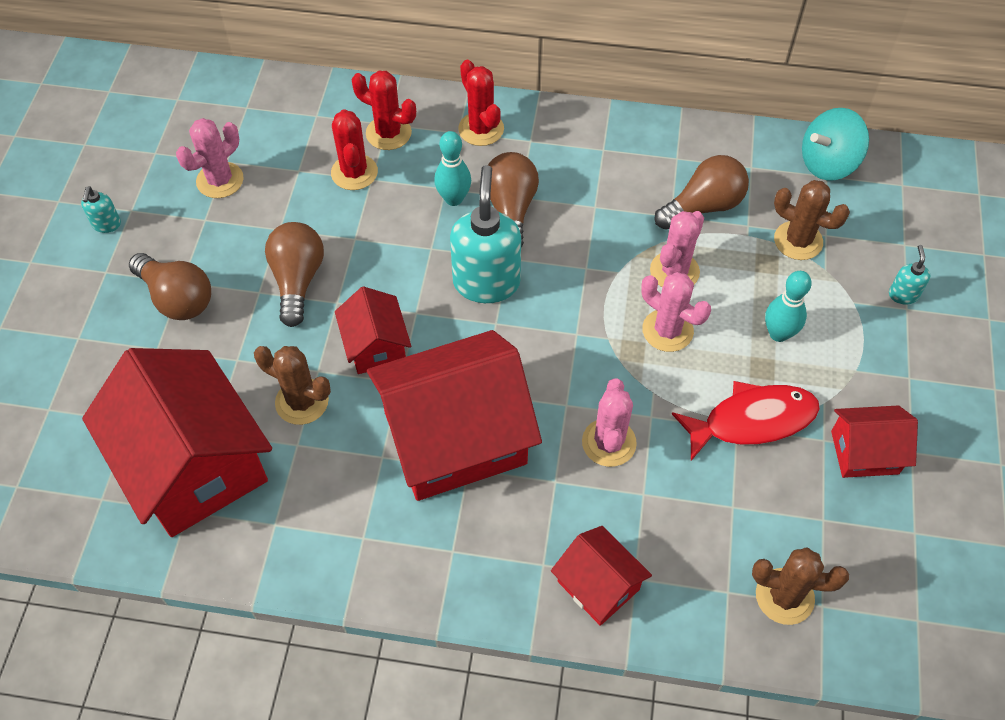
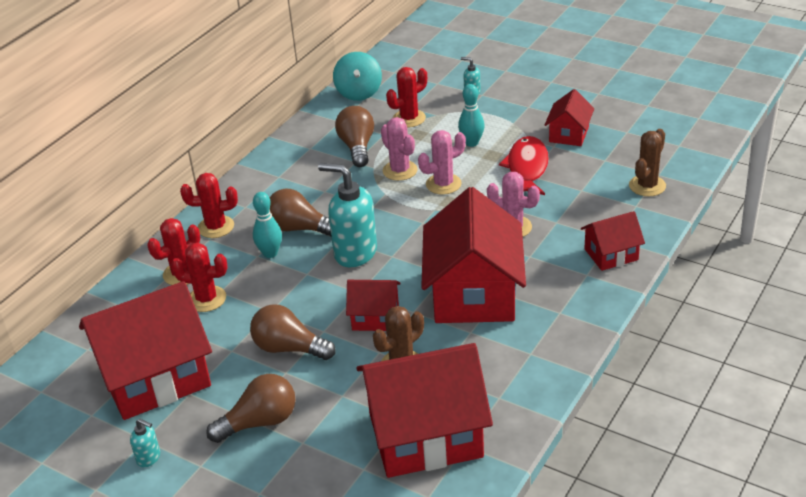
camera: 65 degrees left, 20 degrees down
pink cactus [176,118,244,198] -> red house [79,281,212,420]
brown cactus [774,180,850,260] -> red cactus [386,67,427,127]

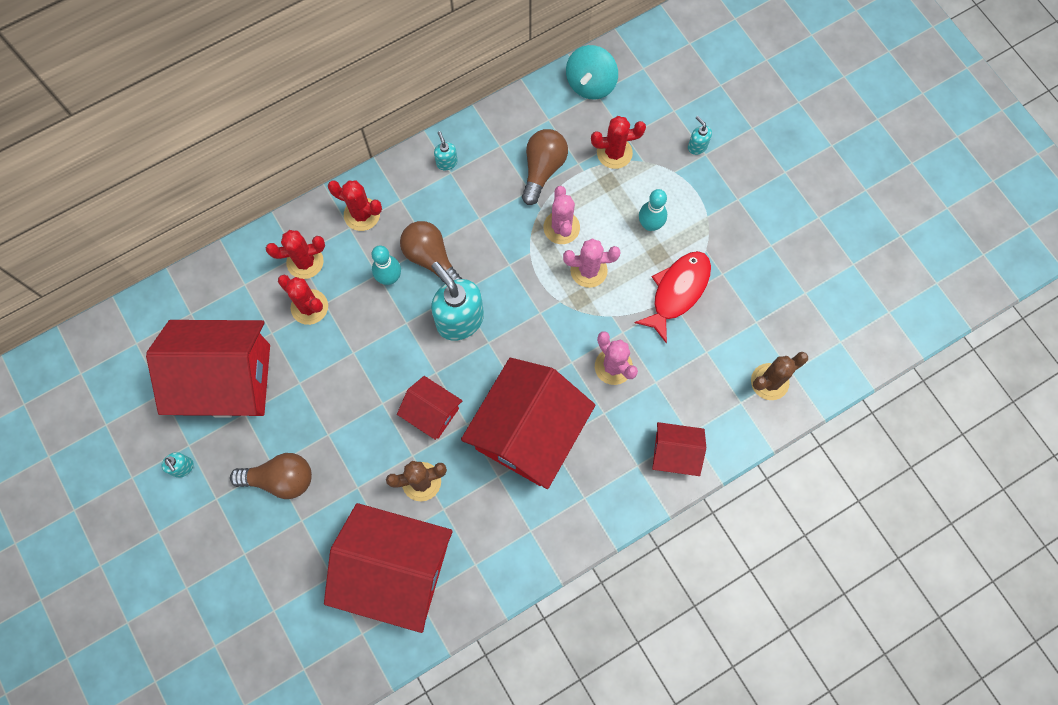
camera: 25 degrees right, 35 degrees up
brown light bulb [250,304,335,360] -> none
red house [545,89,594,146] -> none
none -> turquoise soap dispenser [434,131,458,170]

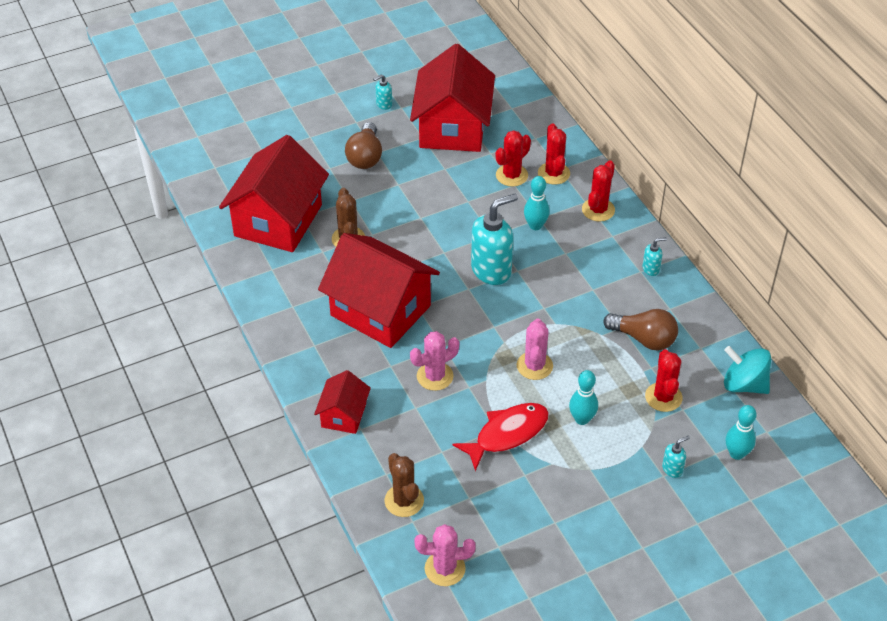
camera: 95 degrees right, 25 degrees down
red house [397,376,462,440] -> none
brown light bulb [400,221,462,282] -> none
pink cactus [543,186,580,244] -> pink cactus moved to [414,524,476,586]
red fish [634,251,711,344] -> red fish turned 75 degrees counterclockwise [452,403,549,471]
none -> turquoise bowling pin [726,405,757,460]

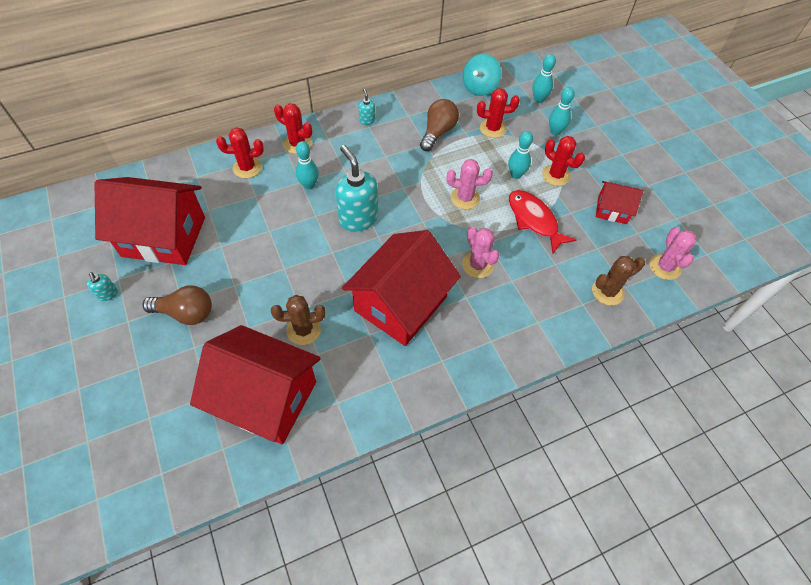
camera: 90 degrees left, 10 degrees up
red house [314,370,371,434] -> red house moved to [596,181,643,224]
red cactus [496,130,531,187] -> red cactus moved to [542,136,585,186]
turquoise soap dispenser [662,436,690,478] -> turquoise bowling pin [549,87,575,135]

